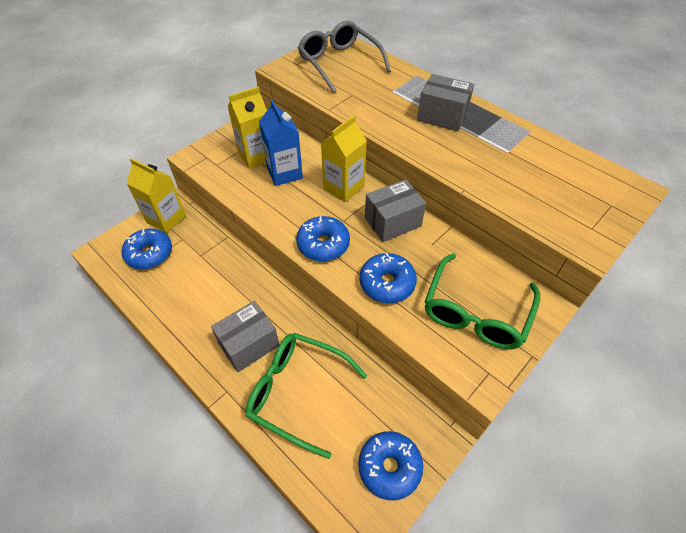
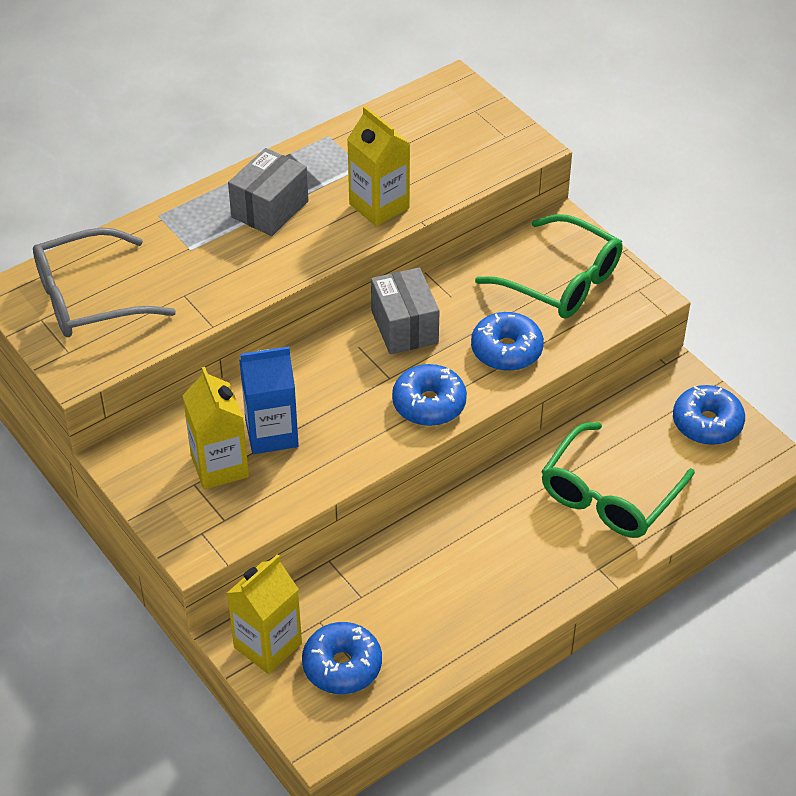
camera: 80 degrees left, 5 degrees down
grey box [211,301,279,372] -> none
yellow carton [321,115,367,202] -> yellow carton moved to [347,106,410,226]

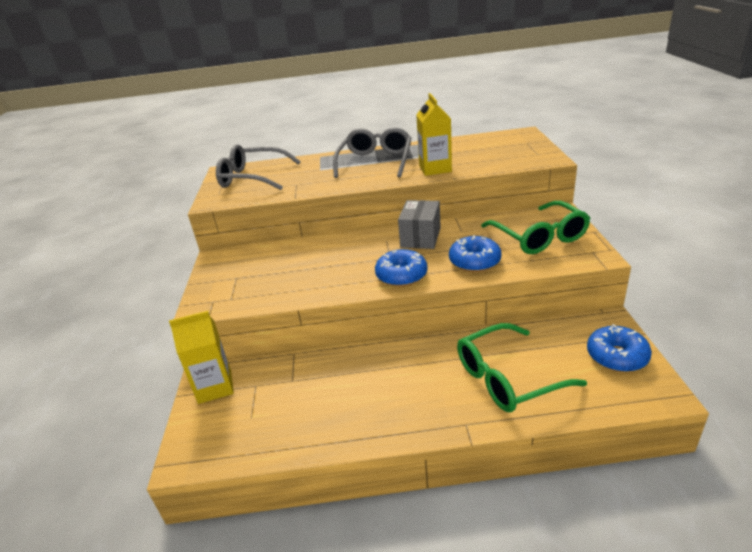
camera: 35 degrees right, 15 degrees down
yellow carton [182,367,249,489] -> none
grey box [228,148,308,236] -> grey glasses [333,128,412,178]
blue carton [239,346,299,454] -> none
blue donut [302,622,382,694] -> none

